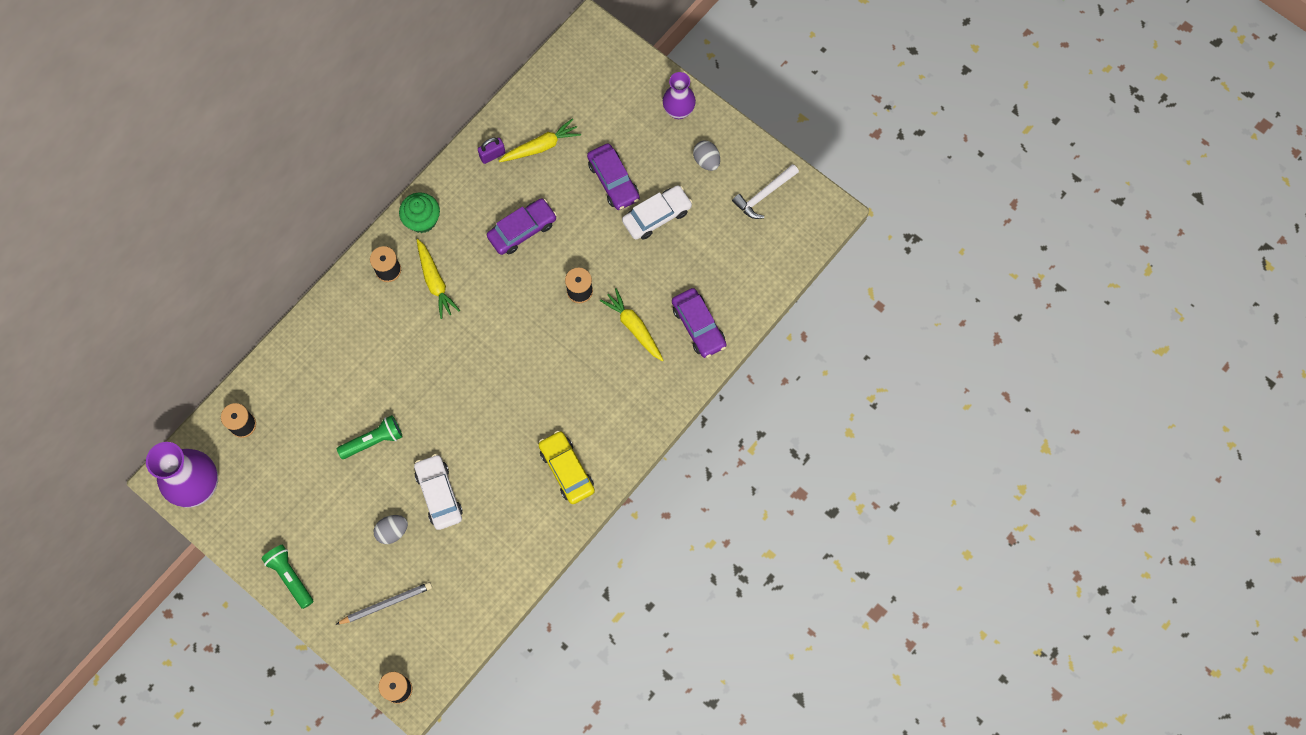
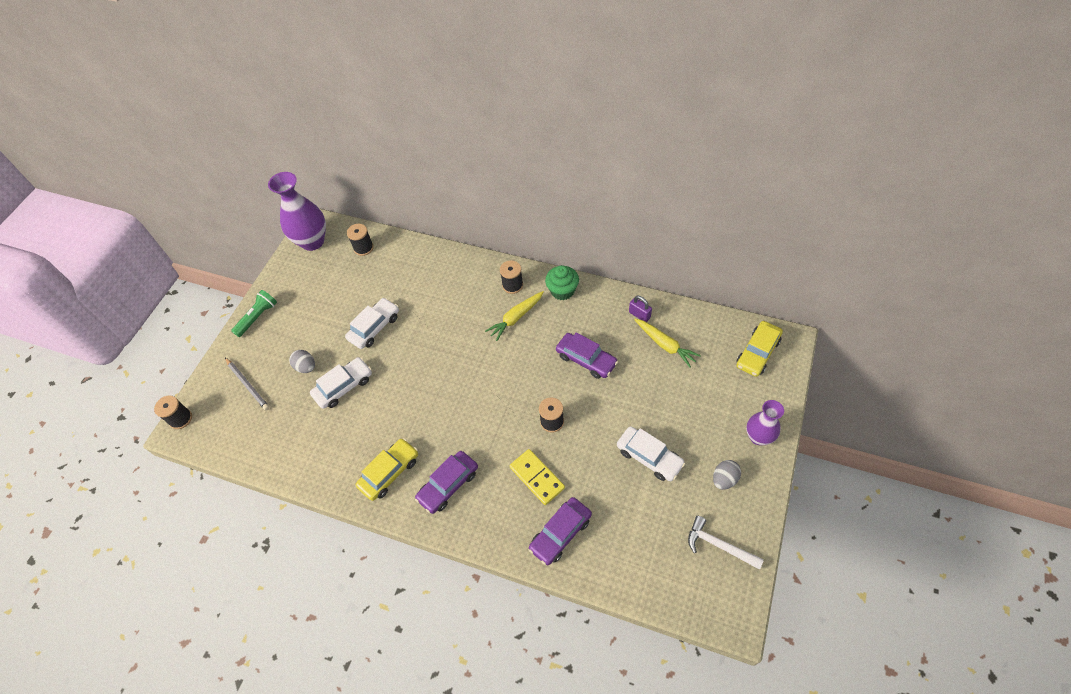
camera: 75 degrees right, 15 degrees down
green flashlight [337,415,403,459] -> white car [345,298,399,349]
purple car [587,143,640,210] -> purple car moved to [415,451,478,514]
yellow carrot [600,288,663,361] -> yellow domino [510,449,565,505]
none -> yellow car [736,321,783,377]

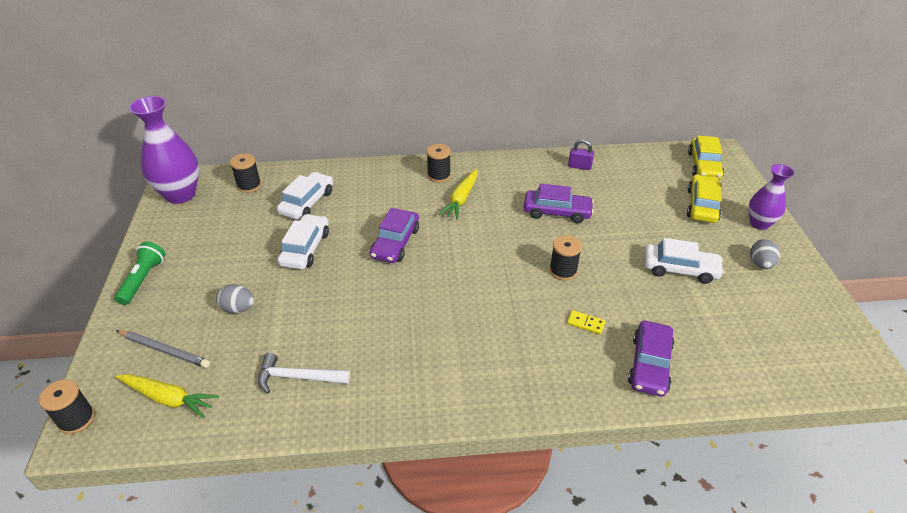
camera: 30 degrees left, 15 degrees down
white car [310,357,372,409] -> white car moved to [277,172,333,220]
yellow car [356,438,418,501] -> yellow car moved to [687,174,721,223]
purple car [415,451,478,514] -> purple car moved to [370,208,419,263]
yellow domino [510,449,565,505] -> yellow domino [567,310,605,335], size x0.53
green cupcake [545,265,579,300] -> none
yellow carrot [634,319,701,368] -> yellow carrot moved to [116,374,219,418]
white hammer [688,516,764,570] -> white hammer moved to [258,353,350,394]

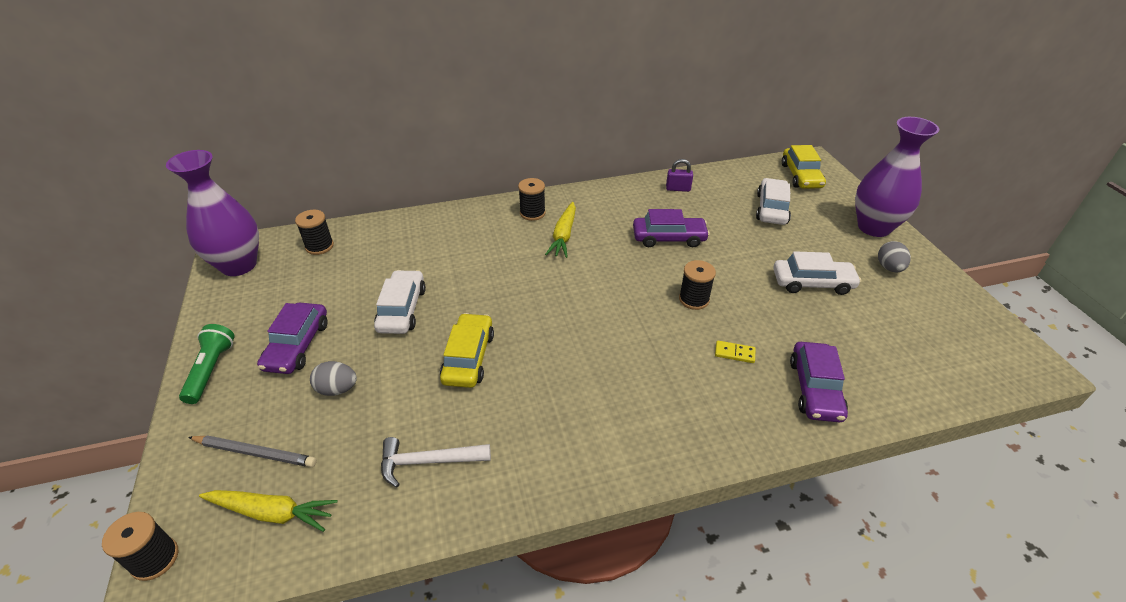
camera: 10 degrees left, 0 degrees up
white car [277,172,333,220] -> white car moved to [756,178,791,225]
purple car [370,208,419,263] -> purple car moved to [257,302,327,374]
yellow car [687,174,721,223] -> yellow car moved to [440,313,494,388]
purple vase [748,164,794,230] -> purple vase [855,117,939,237], size x1.64

